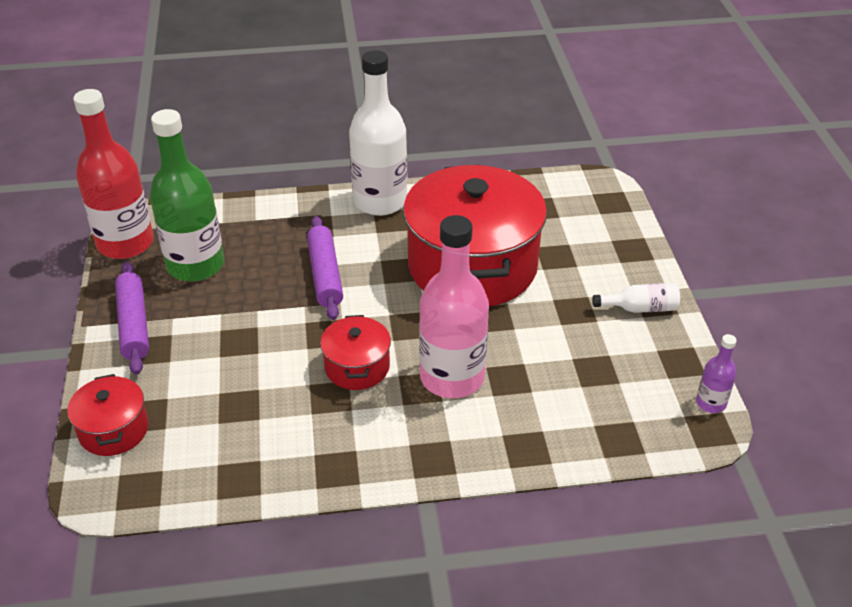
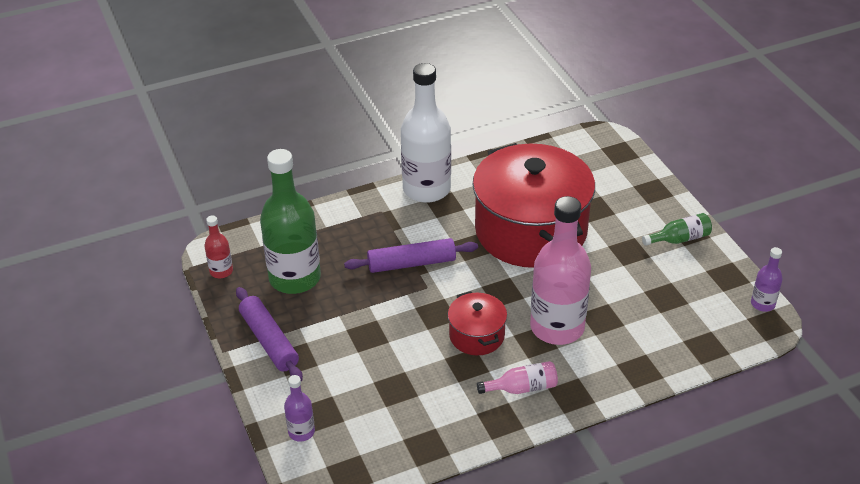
camera: 15 degrees left, 0 degrees up
red pot [67,374,149,456] -> purple bottle [284,375,315,442]
red bottle [73,89,154,259] -> red bottle [204,215,233,278], size x0.46
purple rolling pin [307,216,343,320] -> purple rolling pin turned 75 degrees counterclockwise [344,238,478,273]
white bottle [592,283,680,313] -> green bottle [642,213,712,246]
none -> pink bottle [477,361,558,394]

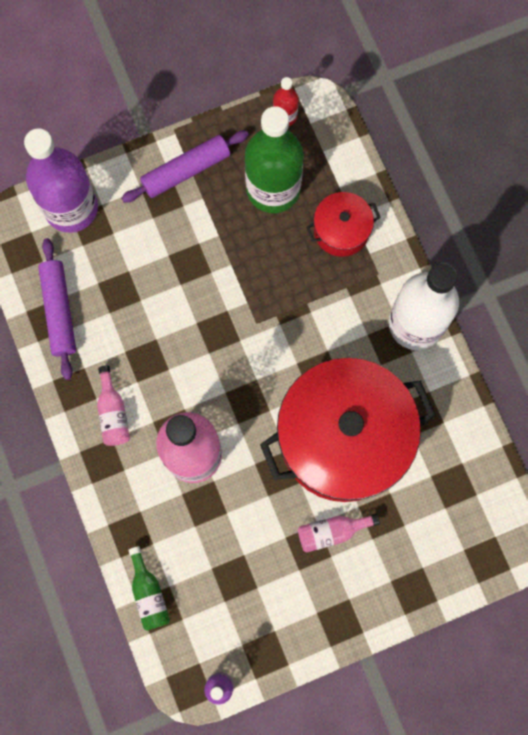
camera: 90 degrees right, 35 degrees up
purple bottle [284,375,315,442] -> purple bottle [24,128,98,233], size x2.19
purple rolling pin [344,238,478,273] -> purple rolling pin moved to [38,238,76,380]
red pot [448,291,507,355] -> red pot moved to [306,192,381,257]
green bottle [642,213,712,246] -> green bottle moved to [128,546,170,631]
none -> pink bottle [298,513,380,553]

